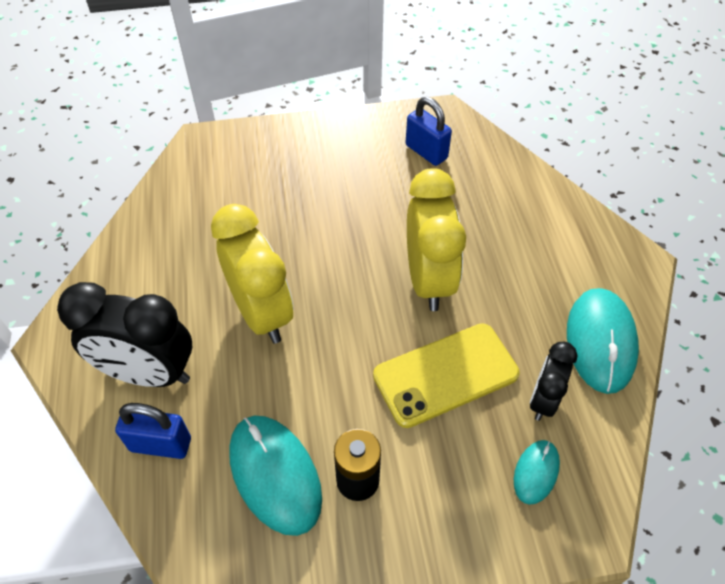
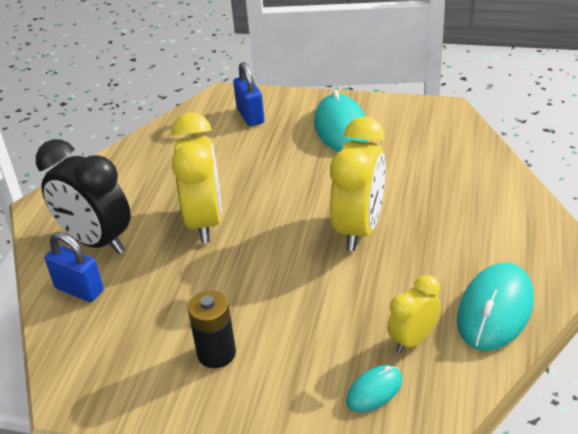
camera: 25 degrees right, 15 degrees down
turquoise mouse [229,416,322,536] -> turquoise mouse moved to [314,90,368,152]
yellow phone [373,323,520,428] -> none
blue padlock [406,97,452,166] -> blue padlock moved to [233,62,264,126]
black clock [530,342,578,421] -> yellow clock [387,275,441,353]

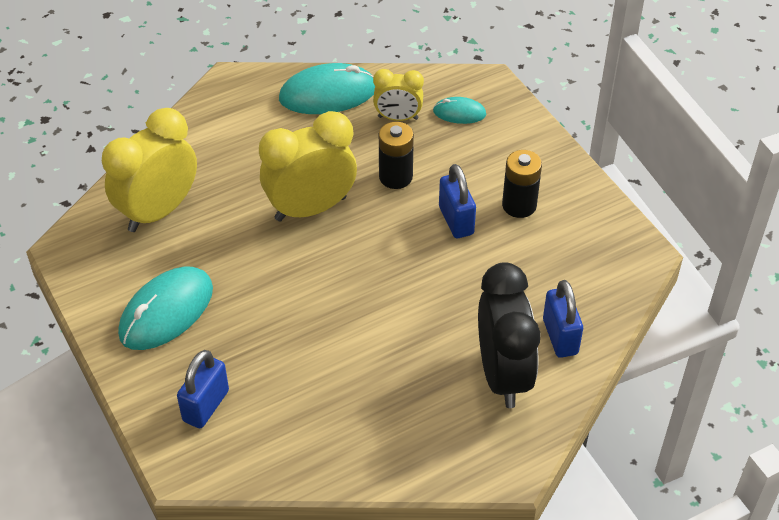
camera: 135 degrees left, 10 degrees up
yellow clock [171,112,222,243] -> yellow clock moved to [102,108,197,232]
none -> black battery [379,122,414,189]
none -> blue padlock [439,164,476,238]

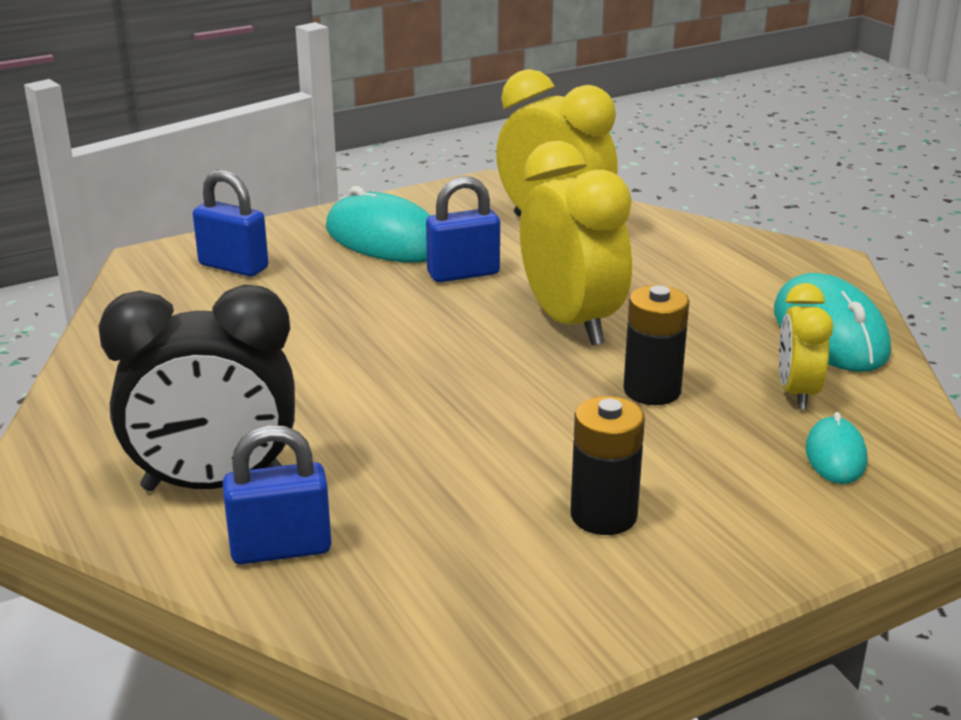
camera: 90 degrees right, 20 degrees down
blue padlock [439,164,476,238] -> blue padlock moved to [426,176,500,282]

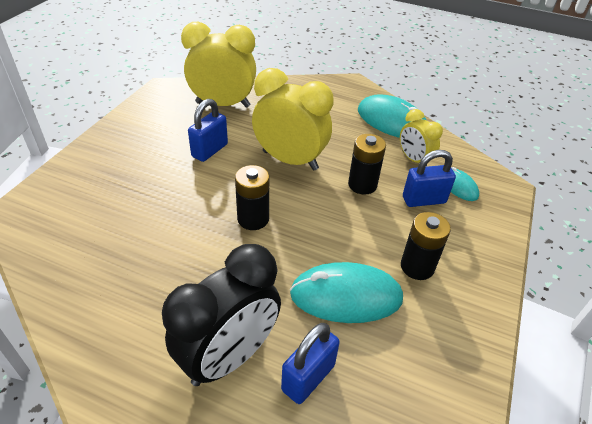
camera: 40 degrees left, 15 degrees up
blue padlock [193,170,269,277] -> blue padlock moved to [403,150,456,207]
turquoise mouse [326,186,431,263] -> turquoise mouse moved to [290,262,403,323]
none -> black battery [235,165,269,230]

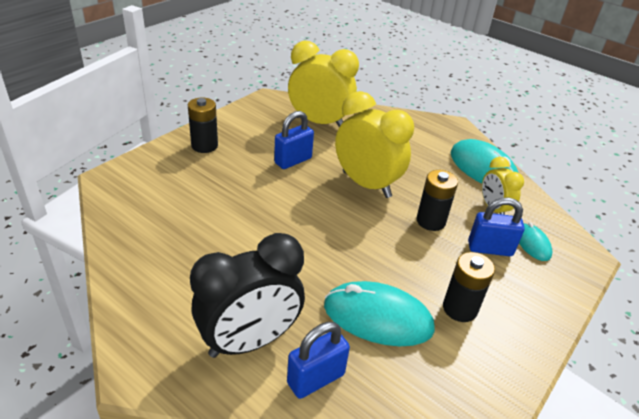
camera: 15 degrees right, 5 degrees down
black battery [235,165,269,230] -> black battery moved to [188,97,218,153]

